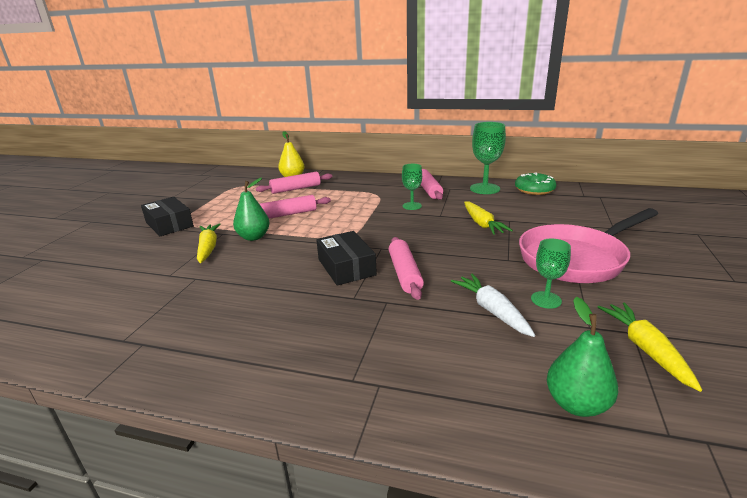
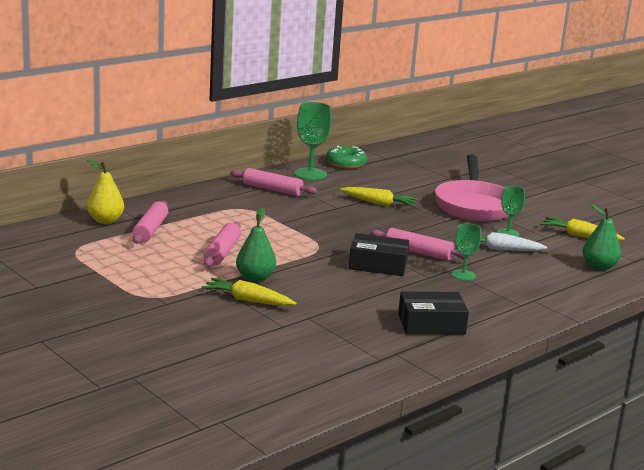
camera: 60 degrees left, 5 degrees down
black box [141,197,194,236] -> black box moved to [398,291,469,334]
green goblet [402,164,422,210] -> green goblet moved to [452,223,481,281]

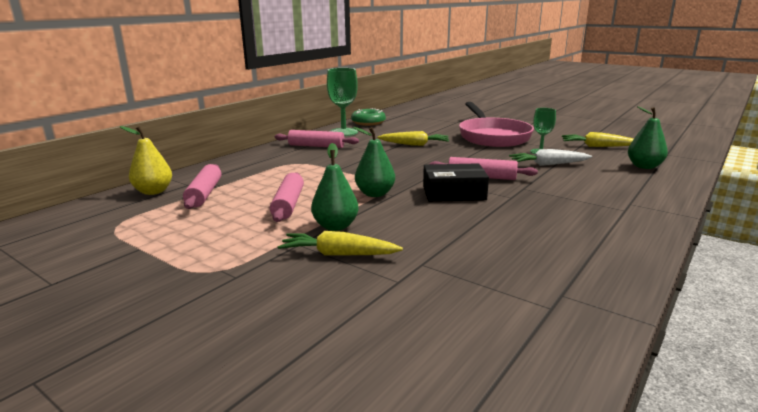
camera: 10 degrees left, 0 degrees up
black box [398,291,469,334] -> none
green goblet [452,223,481,281] -> none
none -> green pear [353,127,395,197]

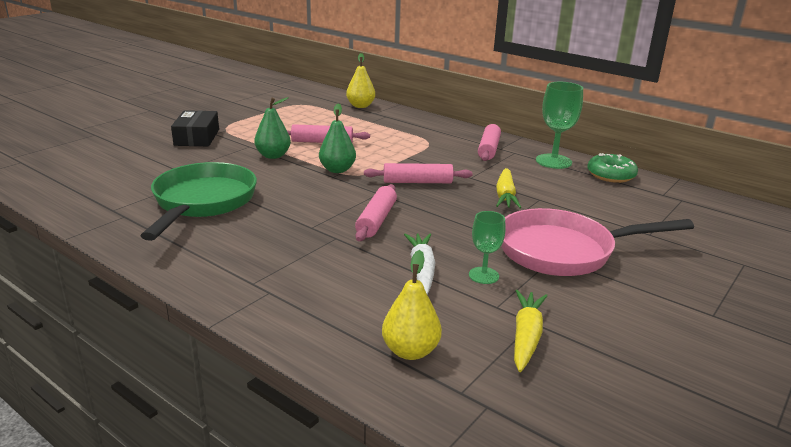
camera: 90 degrees right, 5 degrees up
pink rolling pin [183,164,221,209] -> pink rolling pin moved to [364,163,473,183]
yellow carrot [278,231,403,256] -> none
black box [423,163,489,202] -> black box moved to [171,110,219,146]
green pear [628,106,668,169] -> yellow pear [382,250,442,360]
none -> green pan [141,162,257,241]

